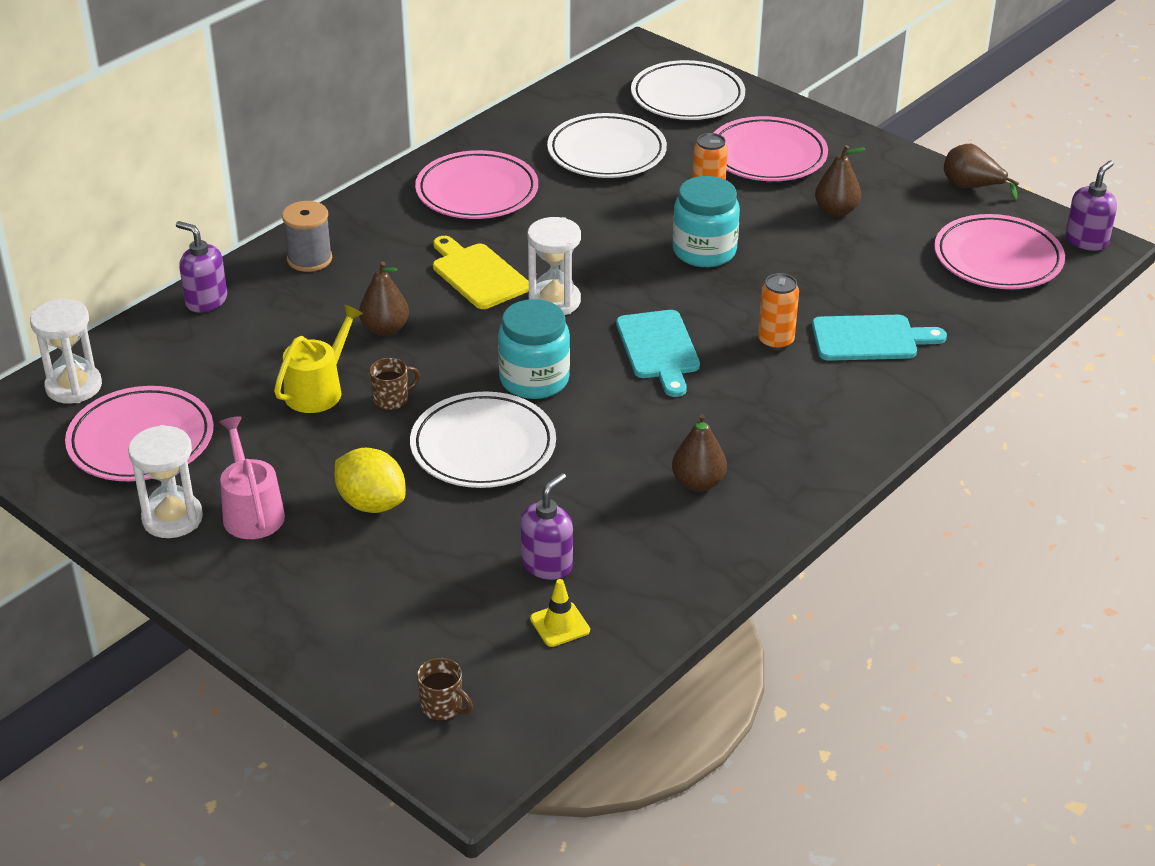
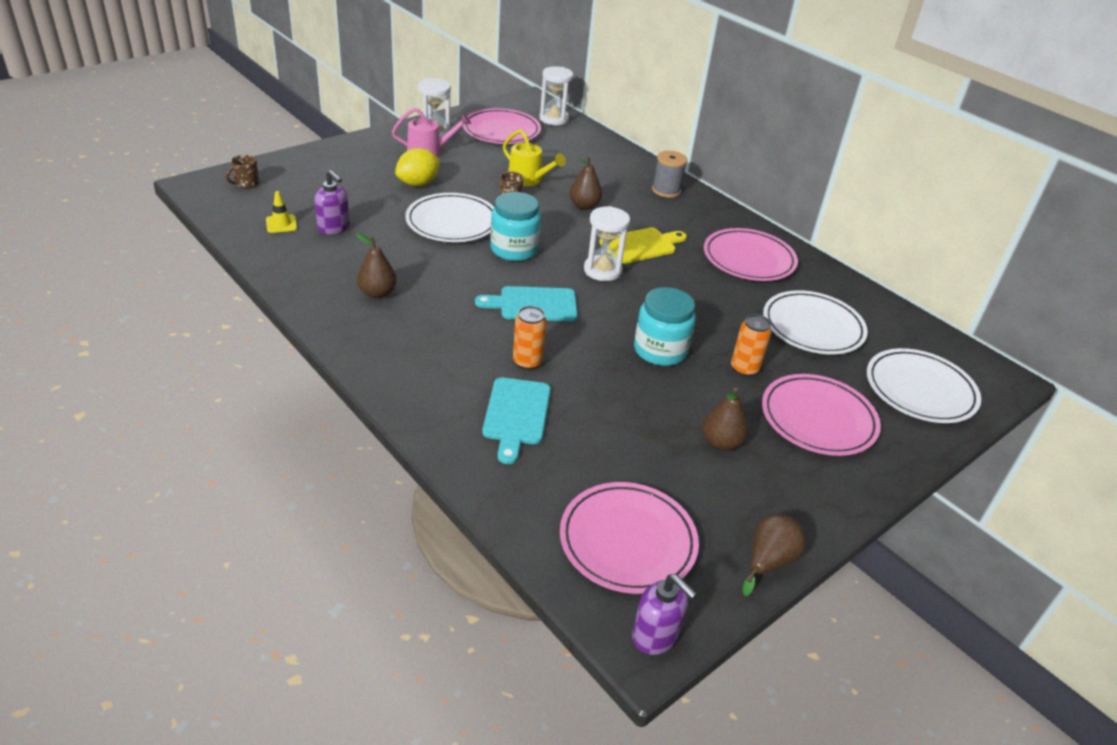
camera: 95 degrees right, 0 degrees up
purple soap dispenser [176,221,227,313] -> none

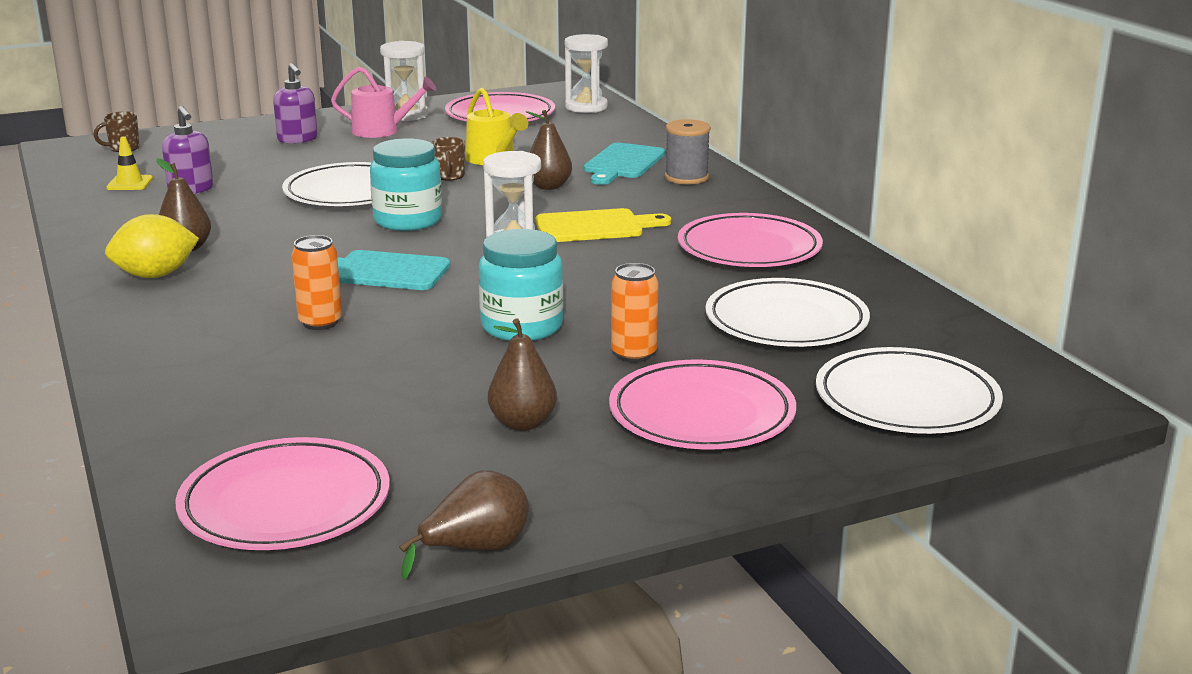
camera: 20 degrees right, 15 degrees down
yellow lemon [395,148,440,186] -> yellow lemon moved to [105,214,199,278]
turquoise cutting board [482,377,551,464] -> turquoise cutting board moved to [584,143,666,185]
purple soap dispenser [632,574,697,655] -> purple soap dispenser moved to [273,63,318,144]

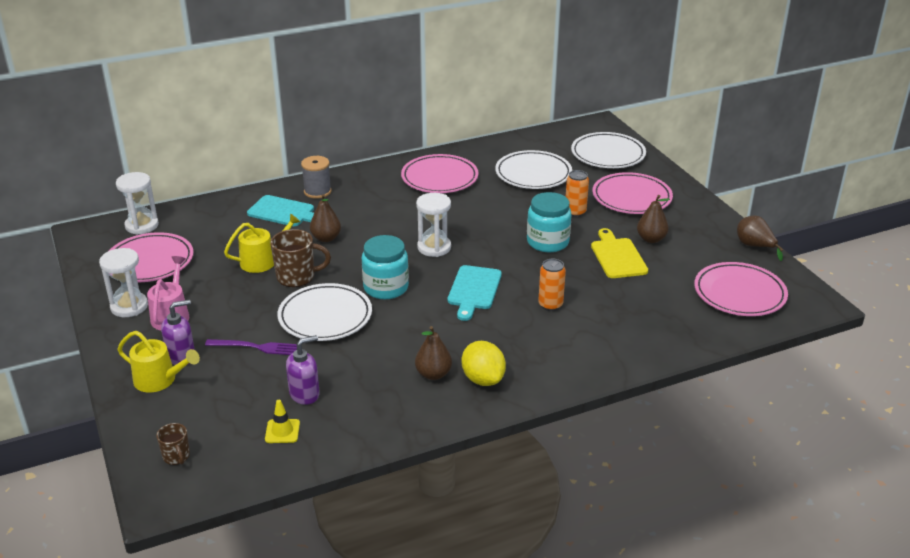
camera: 90 degrees left, 10 degrees up
brown mug [431,137,465,181] -> brown mug [270,229,331,287], size x1.75
yellow cutting board [536,208,671,242] -> yellow cutting board moved to [591,228,648,278]
none -> yellow watering can [117,331,200,393]
none -> purple fork [205,339,297,355]

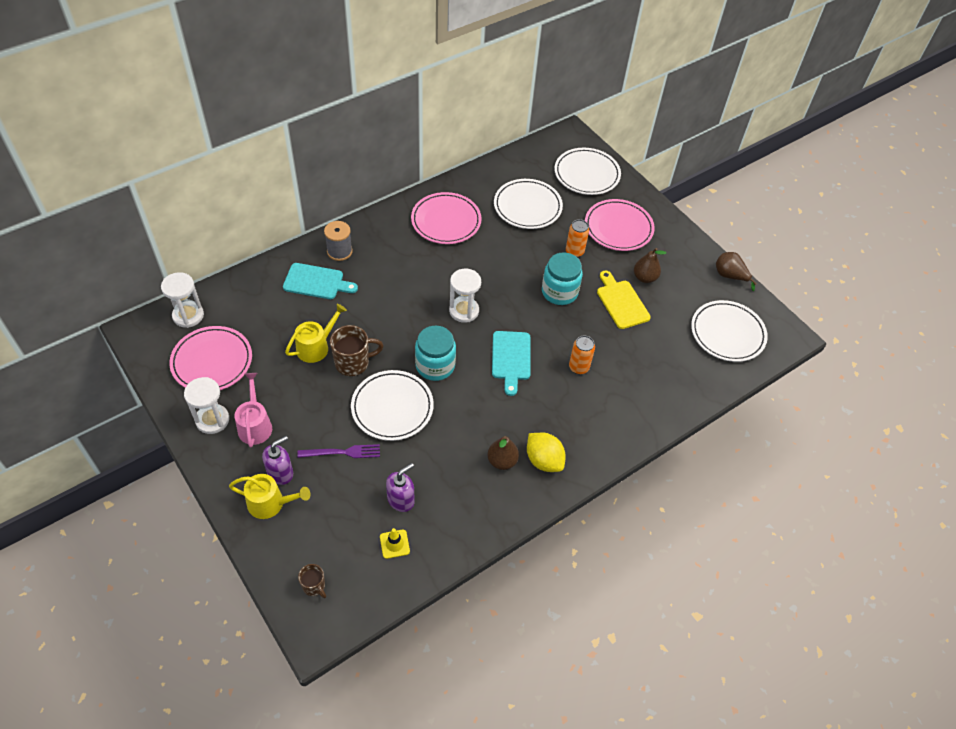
camera: 15 degrees left, 20 degrees up
brown pear [310,194,341,242] -> none
pink plate [694,262,788,316] -> white plate [691,300,768,362]

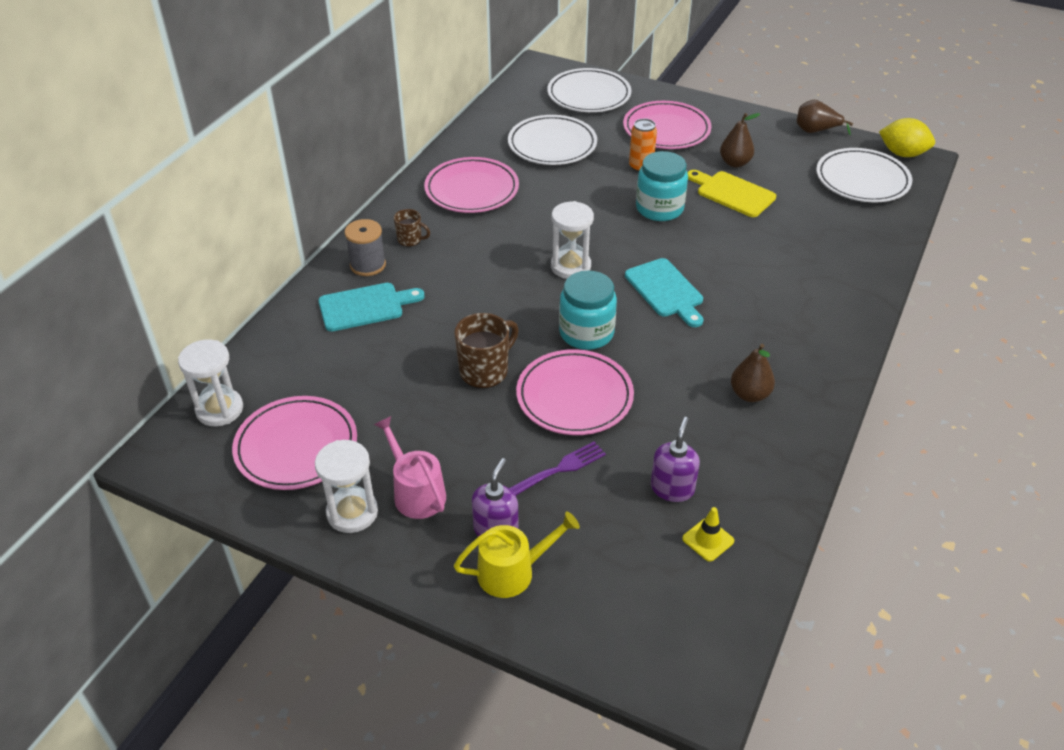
camera: 25 degrees left, 10 degrees down
yellow watering can [285,304,347,363] -> none
brown mug [298,564,326,598] -> brown mug moved to [394,209,430,247]
white plate [351,370,434,441] -> pink plate [516,349,634,435]
yellow lemon [527,433,566,472] -> yellow lemon moved to [879,118,935,157]
orange can [569,335,595,374] -> none

